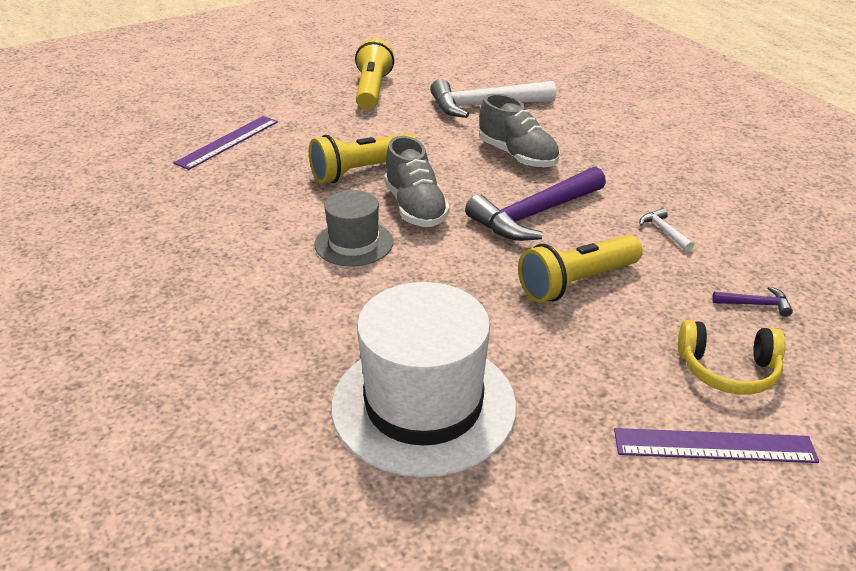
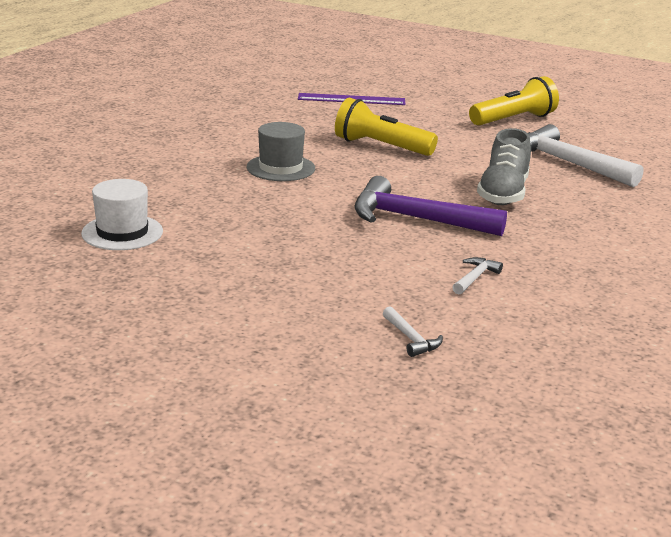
camera: 55 degrees right, 10 degrees down
white hat [331,282,517,478] -> white hat [81,179,163,250], size x0.54
grey shoe [384,136,450,227] -> none
yellow flashlight [518,235,643,303] -> none
purple ruler [614,428,819,463] -> none
yellow headphones [678,320,785,395] -> none
purple hammer [712,286,793,317] -> white hammer [383,306,443,357]

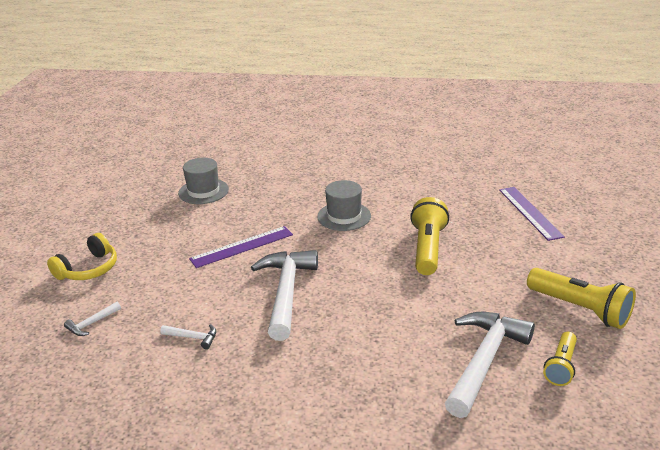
camera: 75 degrees right, 5 degrees up
white hat [81,179,163,250] -> grey hat [178,158,229,204]
purple hammer [355,176,507,236] -> white hammer [251,250,318,341]
grey shoe [477,128,531,205] -> none
none -> yellow headphones [47,233,117,280]
none -> purple ruler [189,226,293,268]
none -> yellow flashlight [543,332,577,386]

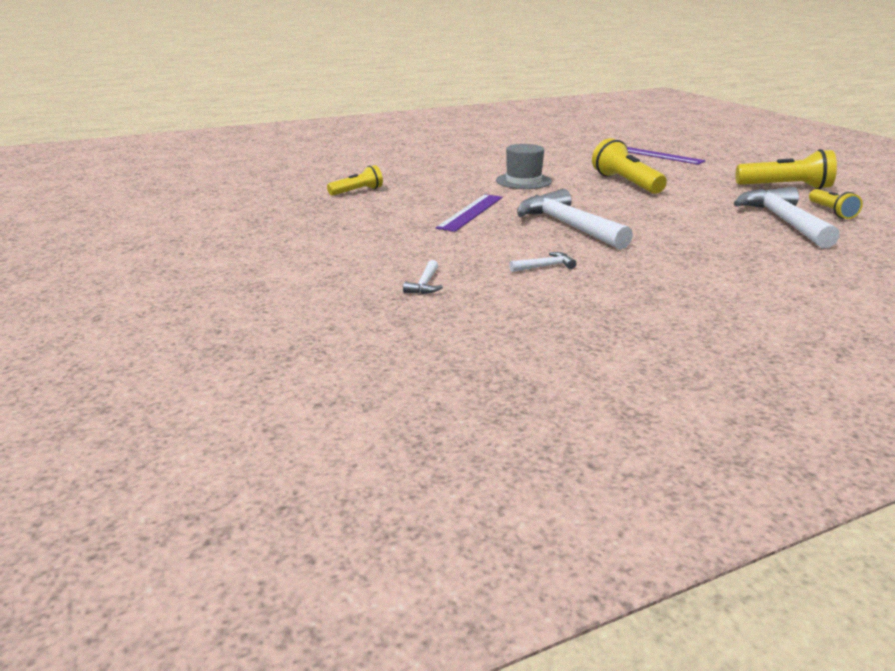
camera: 35 degrees left, 5 degrees down
yellow headphones [47,233,117,280] -> none
grey hat [178,158,229,204] -> yellow flashlight [327,165,383,196]

